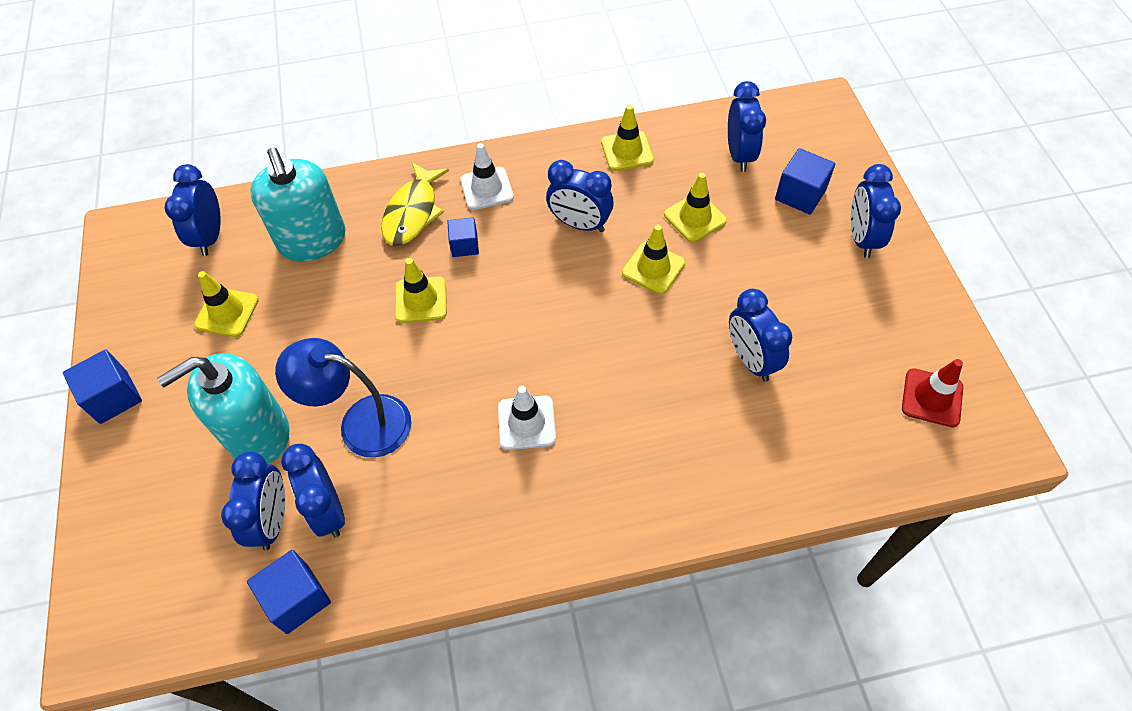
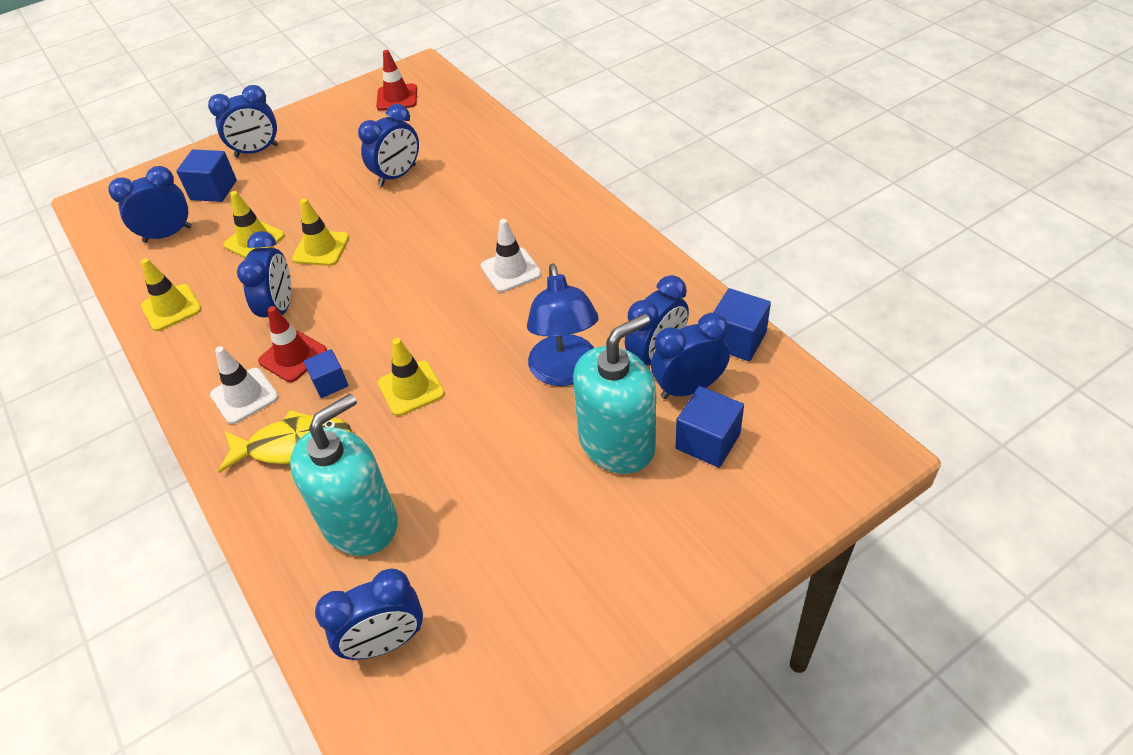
camera: 110 degrees left, 10 degrees down
blue cube [63,349,142,424] -> blue cube moved to [675,386,744,468]
turquoise soap dispenser [157,354,290,464] -> turquoise soap dispenser turned 75 degrees counterclockwise [573,314,656,474]
yellow traffic cone [194,271,259,337] -> none
none -> red traffic cone [258,306,327,382]

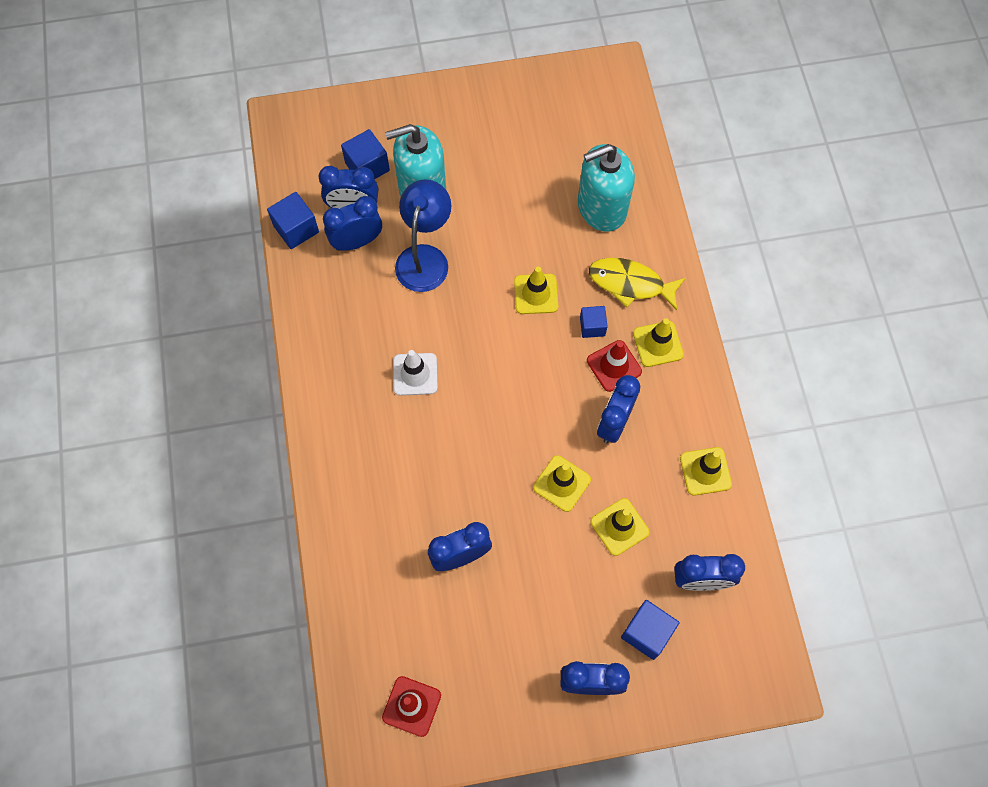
camera: 160 degrees left, 20 degrees up
white traffic cone [210,346,279,424] -> yellow traffic cone [633,319,684,367]
blue clock [315,569,423,660] -> none

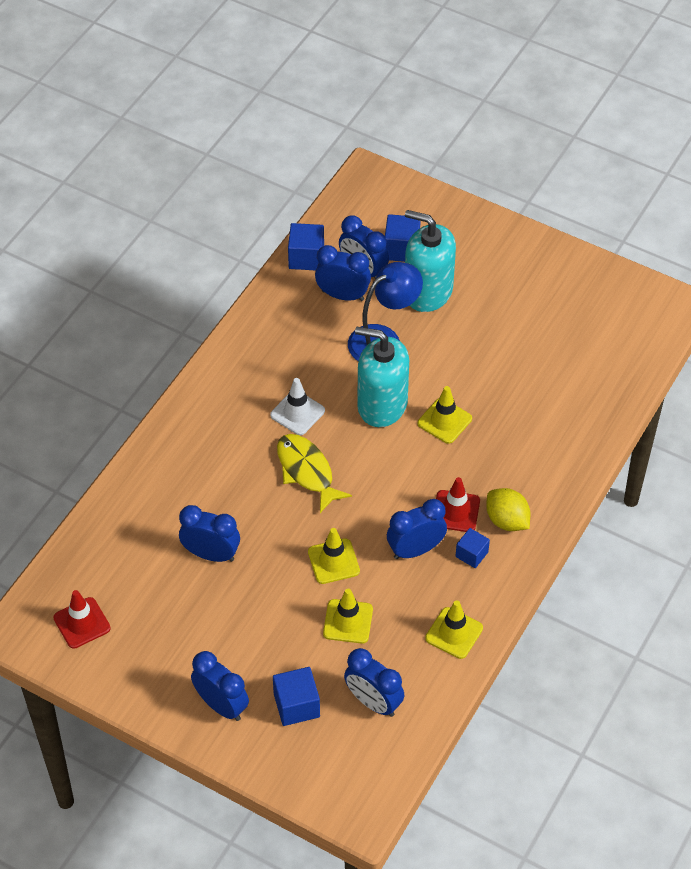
camera: 40 degrees right, 15 degrees down
turquoise soap dispenser [578,144,635,232] -> turquoise soap dispenser moved to [355,327,409,427]
blue cube [580,306,608,338] -> blue cube moved to [456,528,490,568]
yellow fish [589,258,686,310] -> yellow fish moved to [277,434,352,513]
yellow traffic cone [633,319,684,367] -> yellow lemon [486,488,530,531]

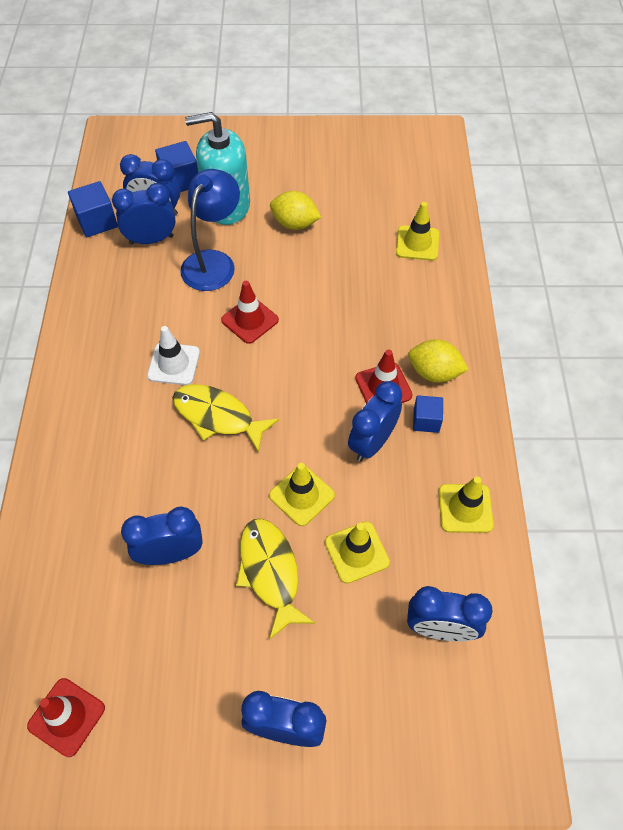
camera: 30 degrees left, 5 degrees up
blue cube [273,667,320,726] -> none
turquoise soap dispenser [355,327,409,427] -> red traffic cone [221,281,279,344]
yellow traffic cone [418,386,472,444] -> yellow traffic cone moved to [396,202,439,261]
none -> yellow fish [236,519,315,640]
none -> yellow lemon [270,191,321,230]

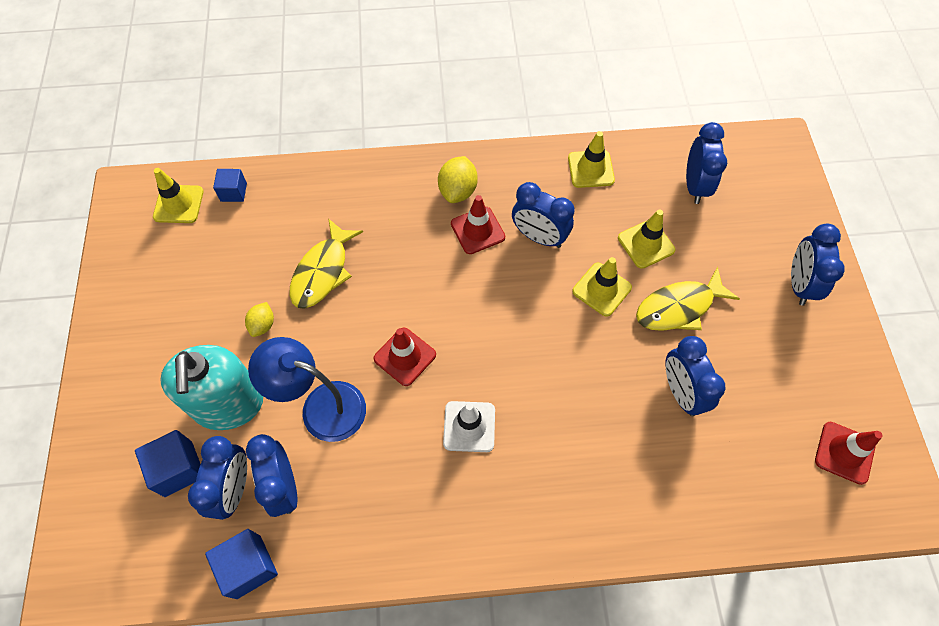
camera: 95 degrees left, 5 degrees up
yellow fish [173,384,279,453] -> yellow fish moved to [290,218,363,309]
yellow lemon [270,191,321,230] -> yellow lemon [245,302,274,337], size x0.63
yellow traffic cone [396,202,439,261] -> yellow traffic cone moved to [153,168,204,223]
blue cube [413,395,443,433] -> blue cube moved to [213,169,247,202]

